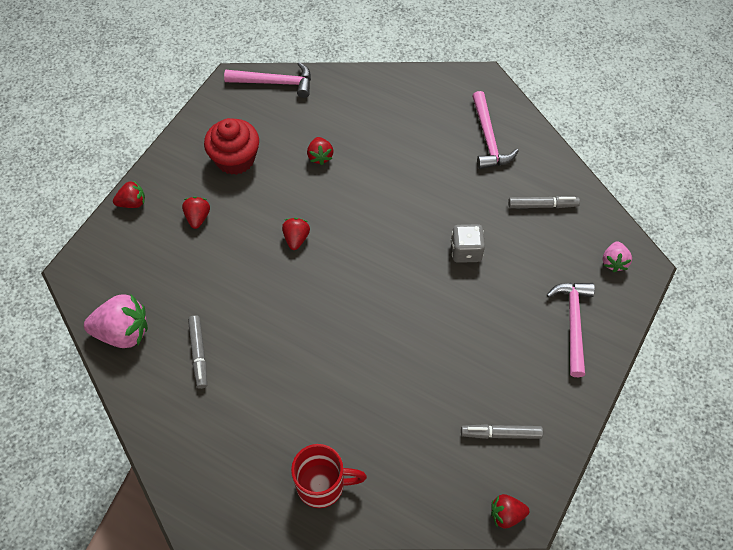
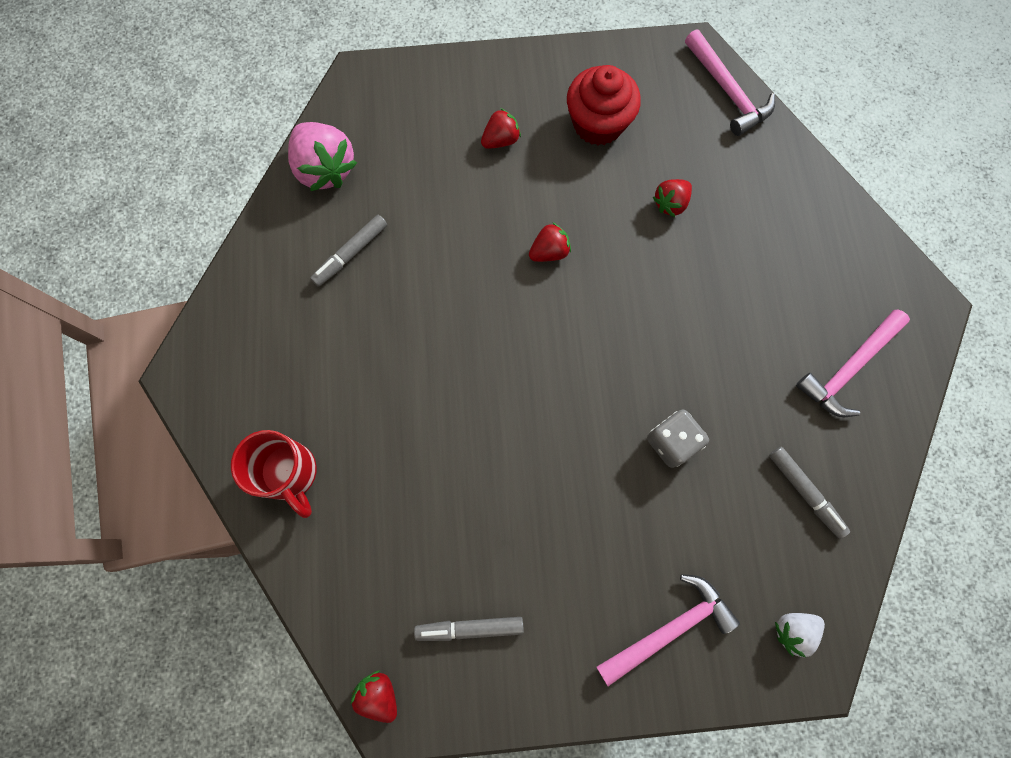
camera: 55 degrees right, 15 degrees up
red strawberry [113,180,145,208] -> none
grey marker [461,424,543,439] -> grey marker turned 60 degrees counterclockwise [414,617,524,641]
pink strawberry [603,241,632,272] -> white strawberry [775,613,825,657]

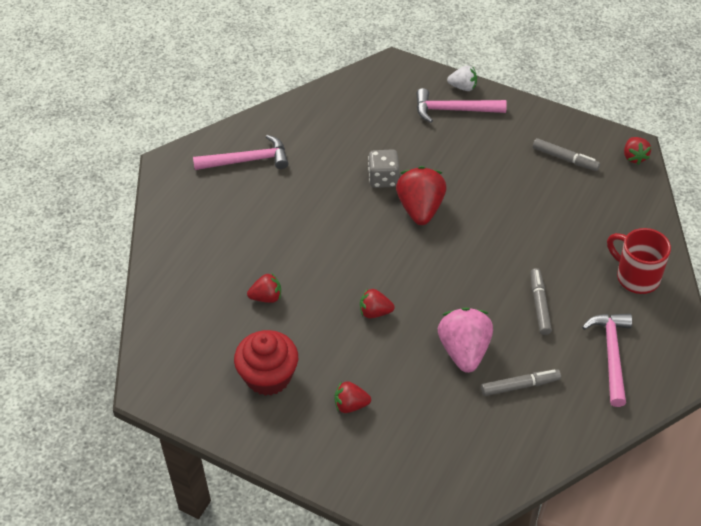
camera: 145 degrees left, 25 degrees down
red mug [231,430,316,518] -> red mug turned 45 degrees counterclockwise [607,228,671,294]
pink strawberry [288,122,357,191] -> pink strawberry moved to [438,308,493,373]
pink hammer [685,29,775,136] -> pink hammer moved to [582,314,632,407]
grey marker [769,447,850,539] -> grey marker moved to [531,268,552,335]
white strawberry [775,613,825,657] -> white strawberry moved to [447,66,477,91]
none -> red strawberry [396,166,446,225]

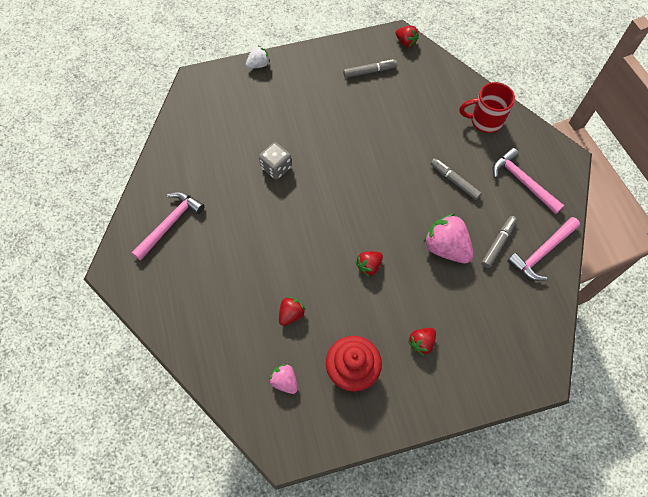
camera: 45 degrees left, 15 degrees up
red strawberry [396,166,446,225] -> none
pink hammer [416,88,507,123] -> pink hammer moved to [507,217,580,281]
none -> pink strawberry [269,364,298,394]

